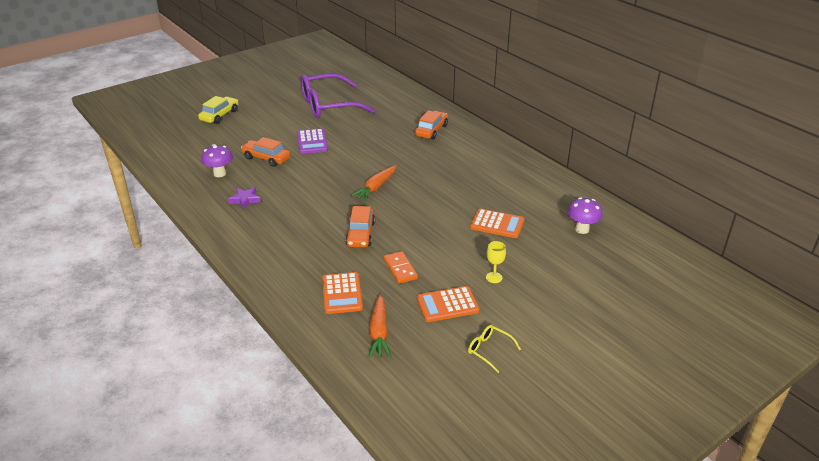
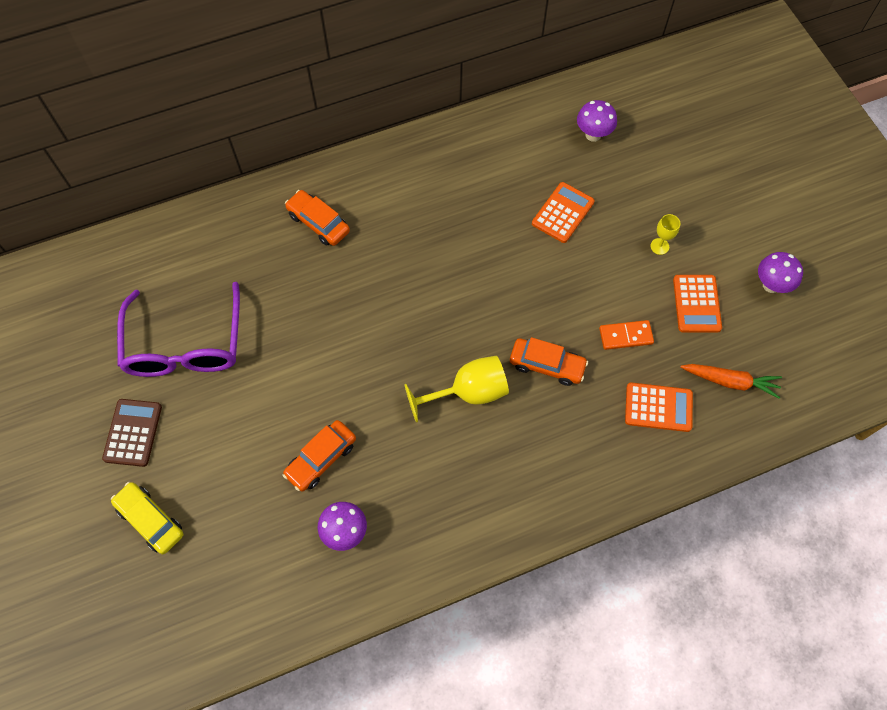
camera: 75 degrees left, 30 degrees up
purple star [228,187,261,210] -> none
purple calculator [297,128,328,154] -> none
orange carrot [351,165,396,201] -> none
yellow glasses [468,325,521,373] -> purple mushroom [758,252,803,293]
none -> brown calculator [102,399,162,467]
none -> yellow goblet [404,356,509,423]

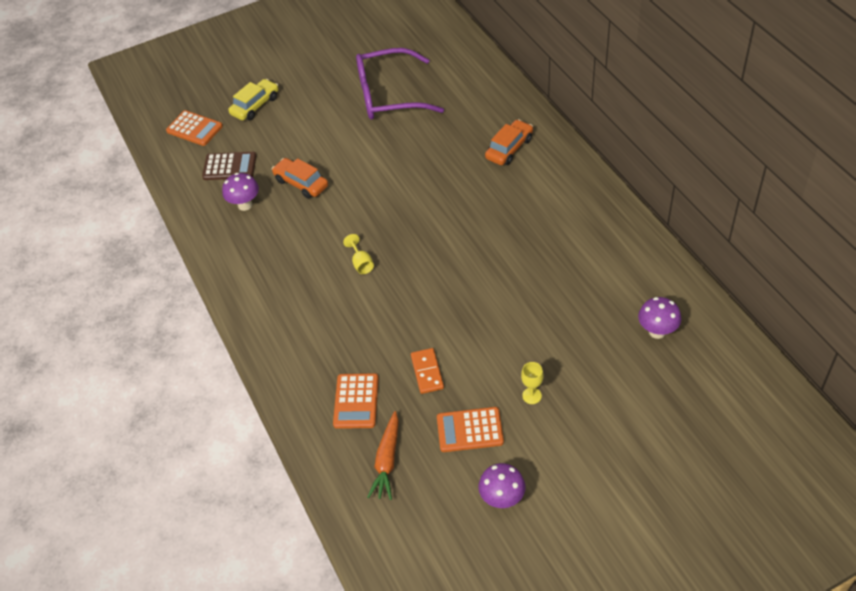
camera: 90 degrees right, 15 degrees down
brown calculator [102,399,162,467] -> brown calculator moved to [202,152,256,180]
yellow goblet [404,356,509,423] -> yellow goblet [343,234,374,274], size x0.51
orange car [510,337,588,386] -> none
orange calculator [532,182,595,243] -> orange calculator moved to [166,110,223,146]

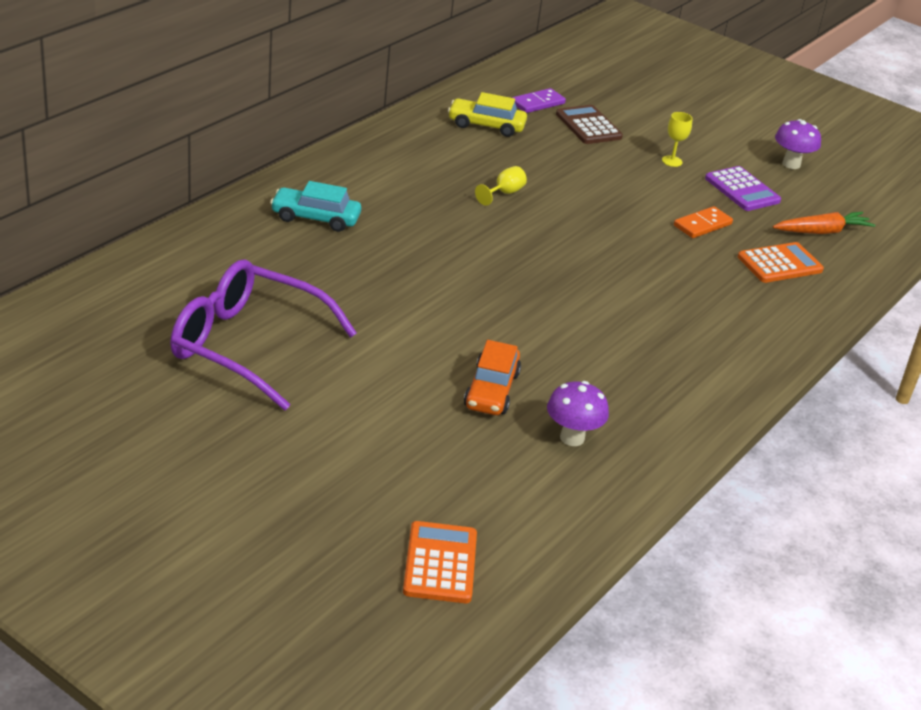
camera: 125 degrees left, 15 degrees down
brown calculator [202,152,256,180] -> brown calculator moved to [556,105,623,144]
yellow car [228,79,279,120] -> yellow car moved to [448,92,527,137]
yellow goblet [343,234,374,274] -> yellow goblet moved to [475,166,527,206]
purple glasses [356,48,444,119] -> purple glasses turned 150 degrees clockwise [170,259,357,410]
orange calculator [437,407,504,452] -> purple calculator [705,166,781,211]
orange car [485,119,533,165] -> turquoise car [270,181,361,232]
purple mushroom [638,297,681,339] -> purple domino [512,88,566,113]

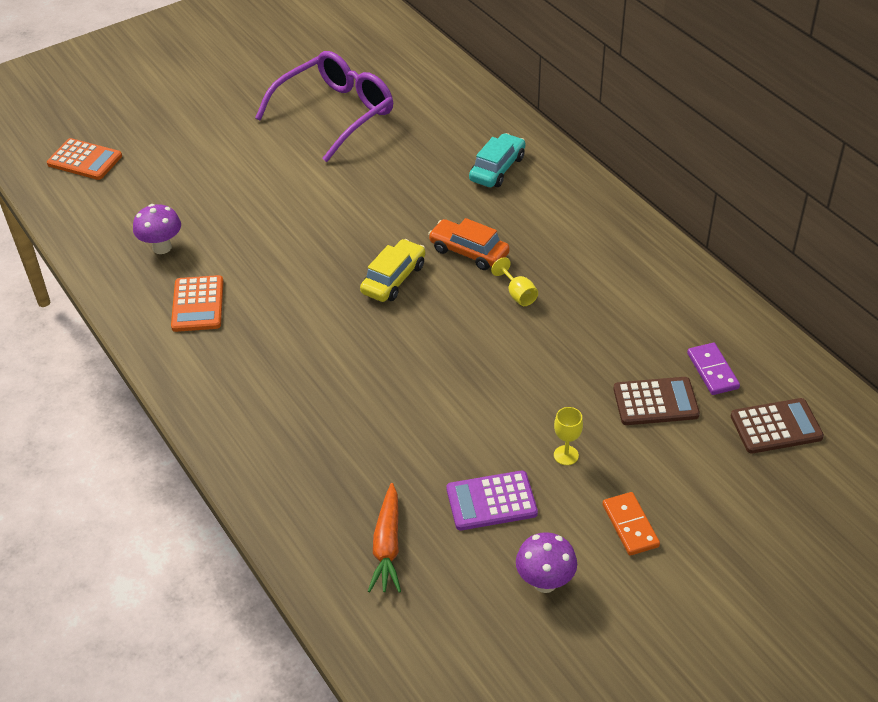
camera: 115 degrees right, 10 degrees up
yellow car [448,92,527,137] -> yellow car moved to [360,239,425,302]
orange car [464,340,521,415] -> orange car moved to [428,218,510,270]
orange domino [674,206,733,238] -> orange domino moved to [602,492,660,556]
orange calculator [738,242,824,283] -> orange calculator moved to [171,275,223,332]
none -> brown calculator [731,398,824,454]

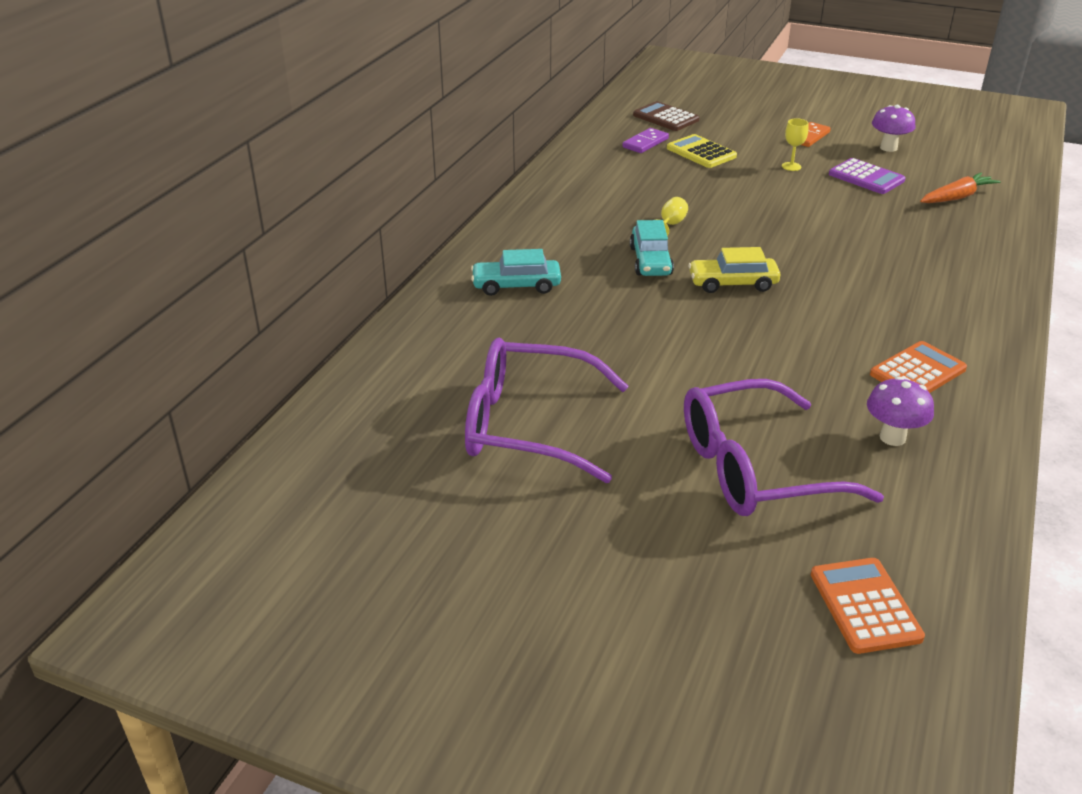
camera: 125 degrees left, 10 degrees down
orange car [428,218,510,270] -> turquoise car [630,220,674,276]
brown calculator [613,377,700,425] -> yellow calculator [667,134,737,168]
none -> purple glasses [684,379,884,516]

